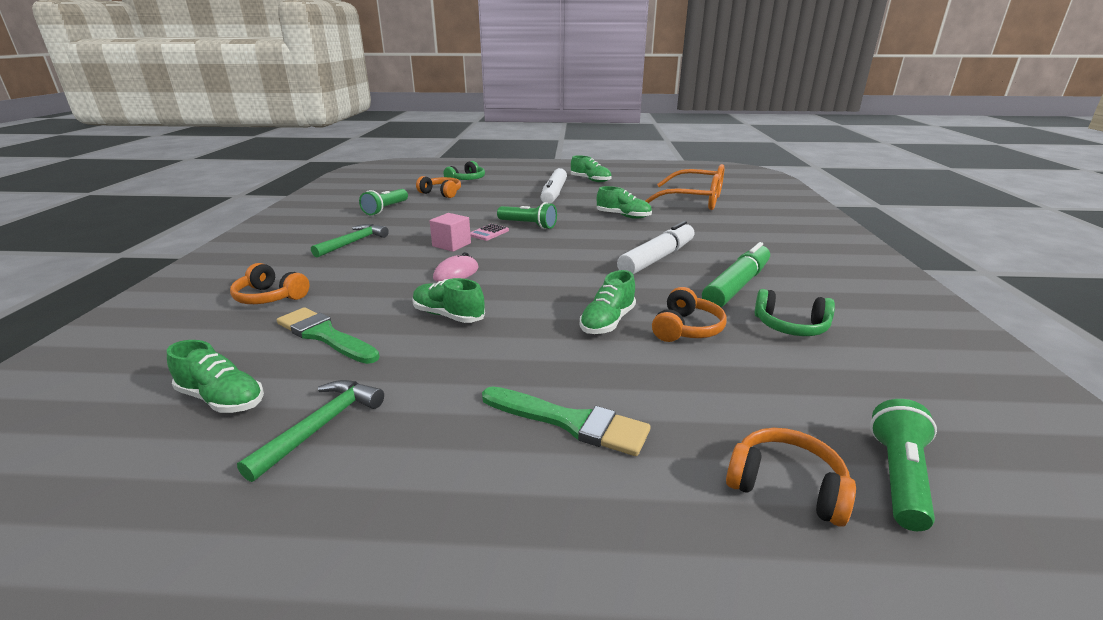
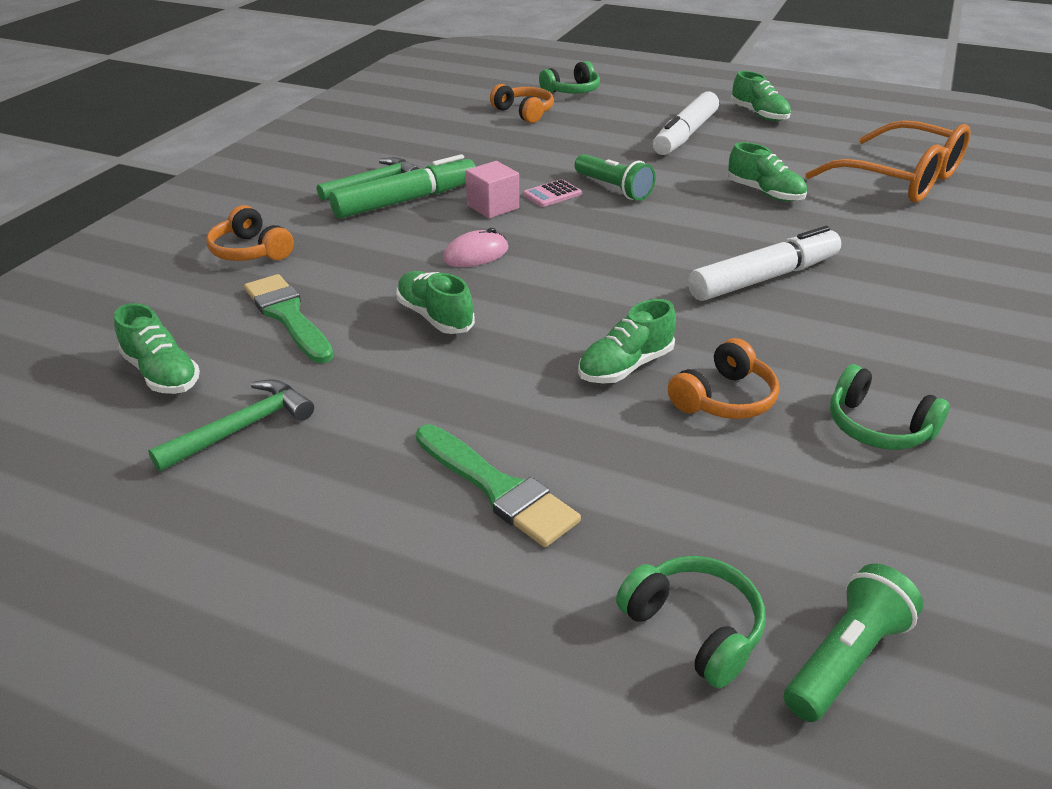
camera: 20 degrees right, 10 degrees up
green flashlight [359,189,408,215] -> none
green marker [702,242,770,308] -> green marker moved to [329,154,476,219]
orange headphones [726,428,856,527] -> green headphones [616,556,765,689]

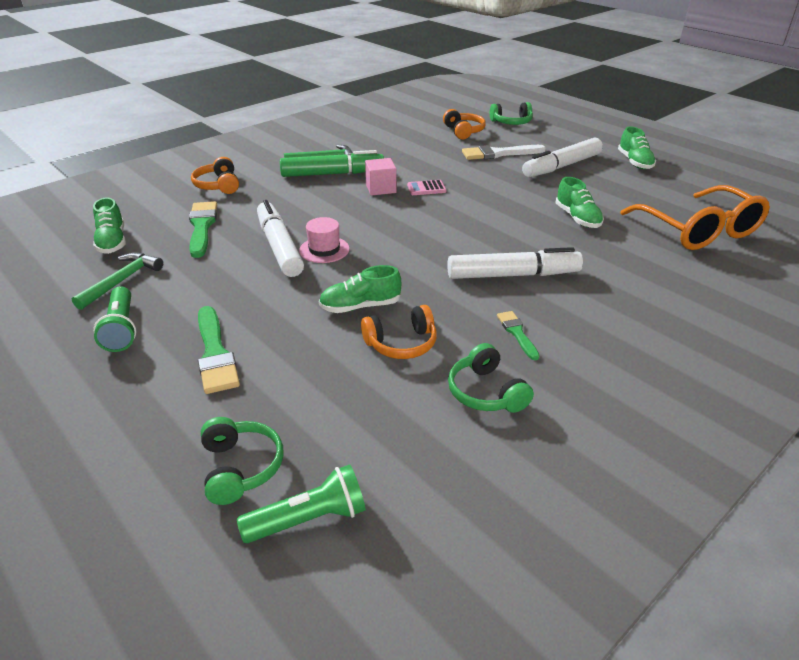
camera: 25 degrees right, 0 degrees up
green hammer [148,380,314,472] -> green hammer turned 45 degrees counterclockwise [72,253,163,310]
green shoe [396,271,475,334] -> white marker [257,200,304,277]
pink mouse [443,228,508,267] -> none
green flashlight [575,154,656,201] -> green flashlight moved to [93,286,136,352]
none -> pink hat [299,217,350,263]
none -> white brush [462,145,546,160]
none -> green brush [497,311,540,360]

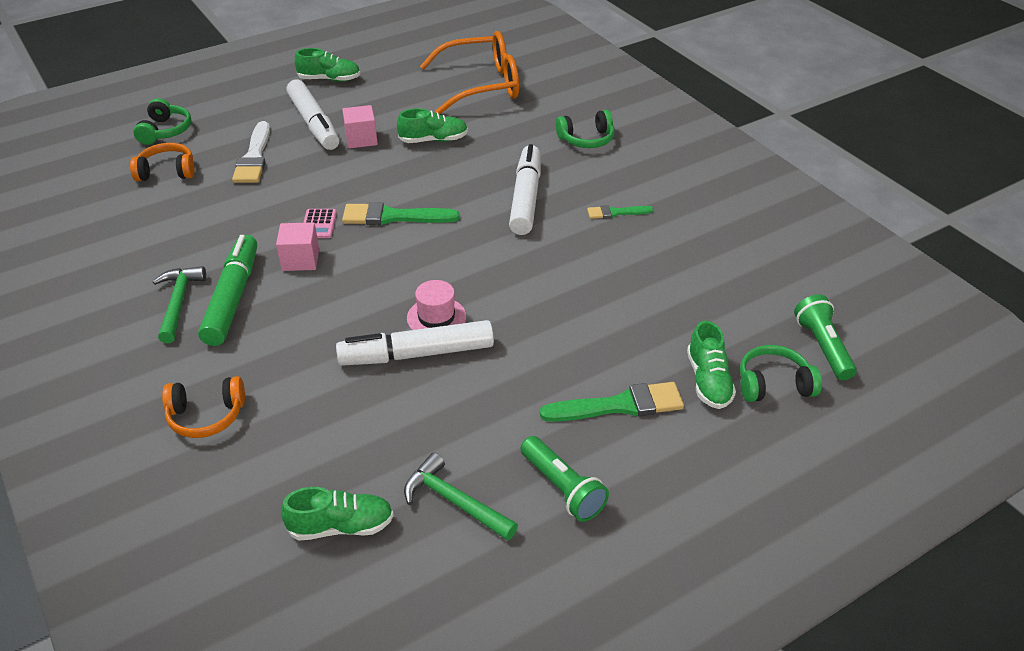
camera: 80 degrees left, 5 degrees up
green flashlight [93,286,136,352] -> green flashlight turned 60 degrees clockwise [521,436,609,522]
green brush [189,201,217,258] -> green brush moved to [342,202,460,225]
green shoe [319,265,401,313] -> green shoe moved to [687,321,736,409]
orange headphones [361,305,437,359] -> none
green headphones [448,343,534,413] -> green headphones moved to [556,110,614,148]
none -> pink cube [342,105,378,149]

